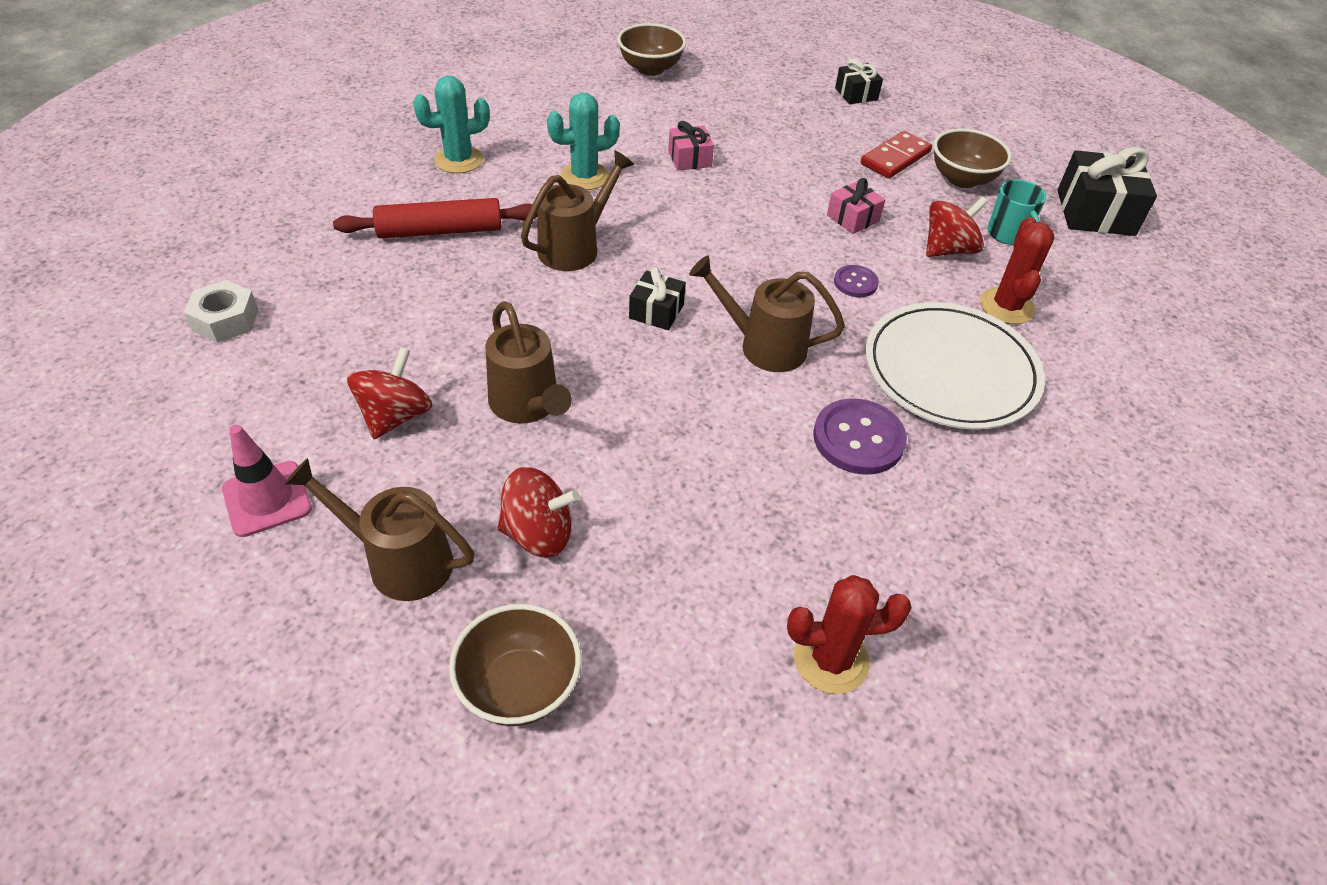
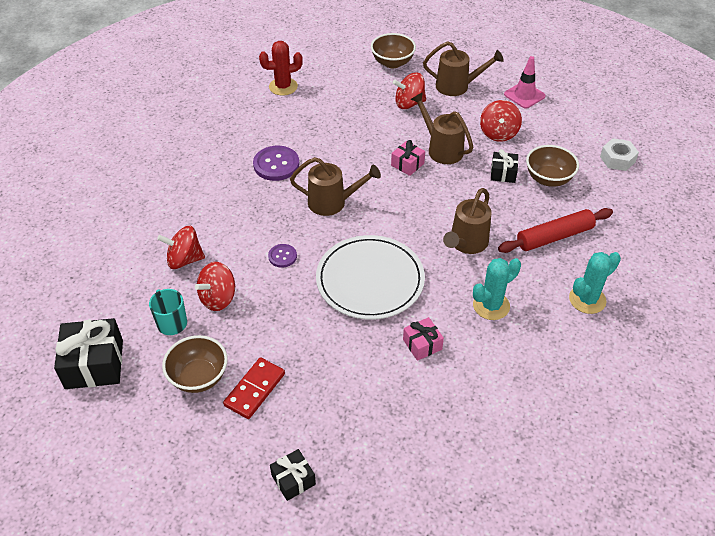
camera: 170 degrees right, 0 degrees up
brown bowl [617,23,686,76] -> brown bowl moved to [526,145,579,187]
black gift [629,267,686,330] -> black gift moved to [491,149,518,183]
pink gift [827,178,885,234] -> pink gift moved to [391,140,425,176]
white plate [865,302,1045,430] -> white plate moved to [316,235,425,320]
red cactus [980,217,1055,324] -> red spinning top [157,226,205,269]

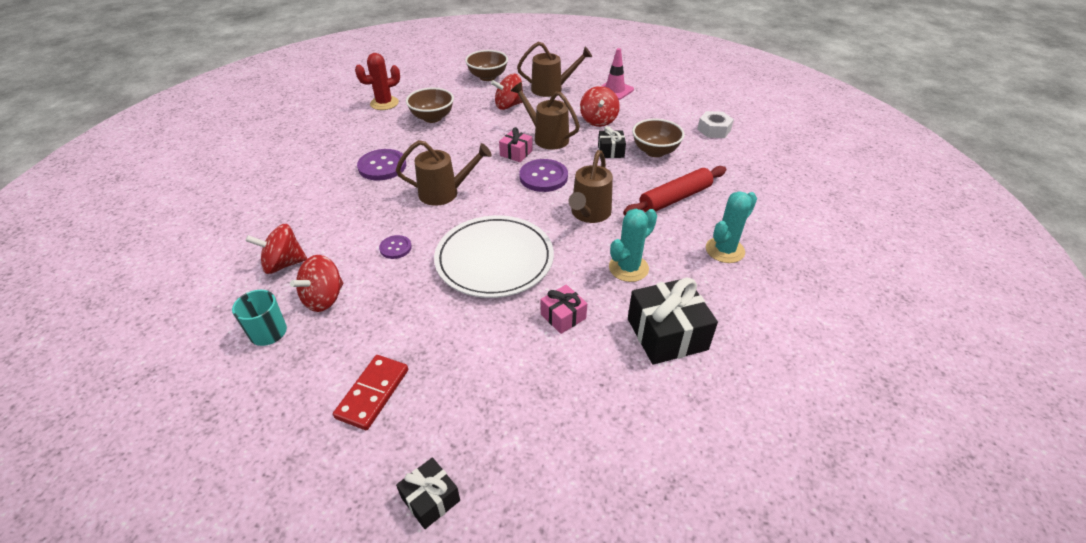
camera: 10 degrees left, 5 degrees down
black gift [54,318,123,389] -> black gift moved to [628,278,718,365]
brown bowl [162,335,228,393] -> brown bowl moved to [406,88,454,123]
none -> purple button [519,159,568,192]

